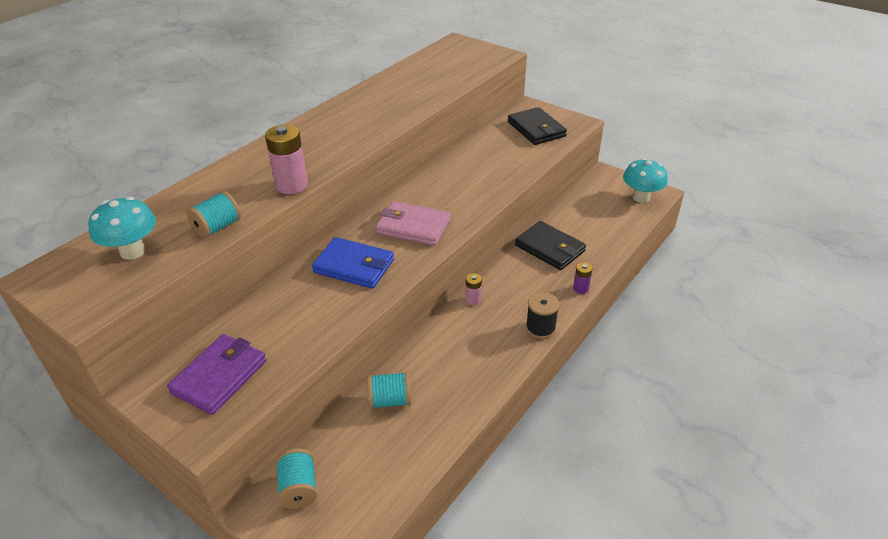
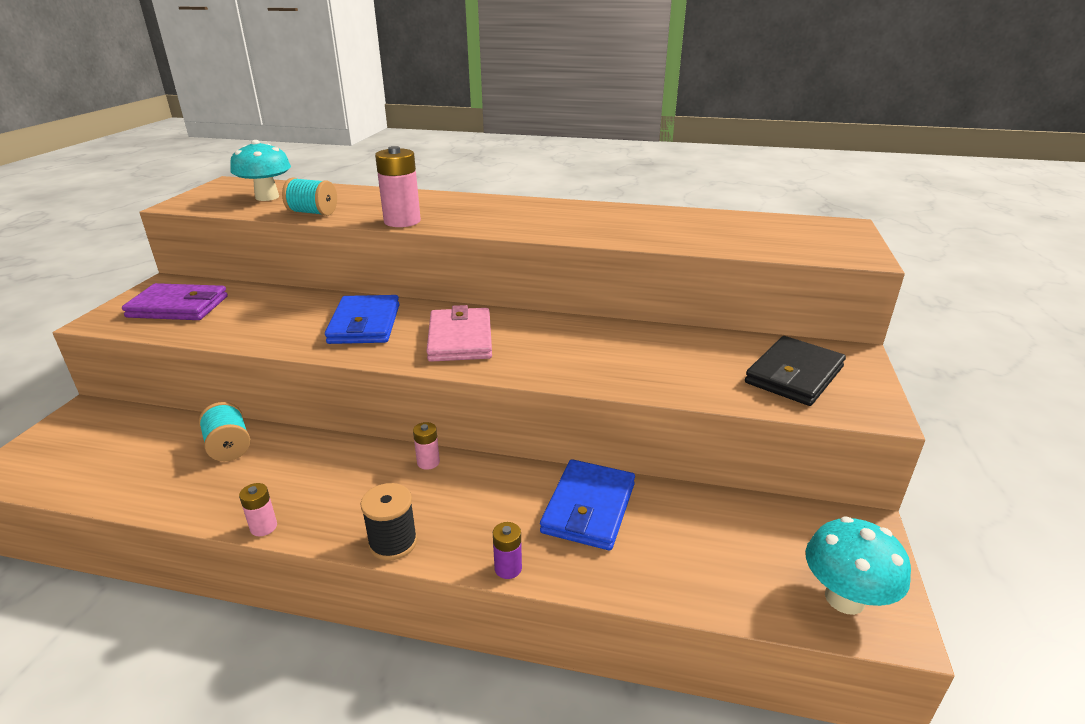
camera: 65 degrees right, 10 degrees down
turquoise spool [276,448,317,509] -> none
black wallet [515,221,586,270] -> blue wallet [540,459,635,550]
none -> pink battery [239,483,277,536]

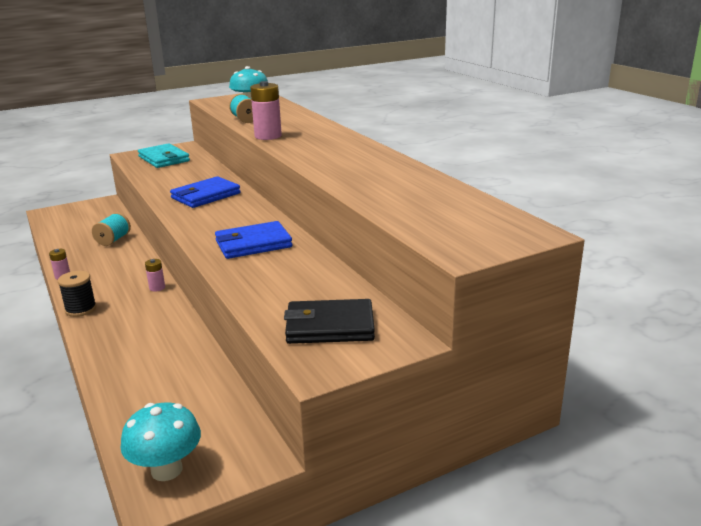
camera: 50 degrees right, 5 degrees down
purple wallet [122,283,228,320] -> turquoise wallet [138,143,190,168]
pink wallet [426,305,492,362] -> none
purple battery [493,522,522,579] -> none
blue wallet [540,459,635,550] -> blue wallet moved to [215,221,292,259]

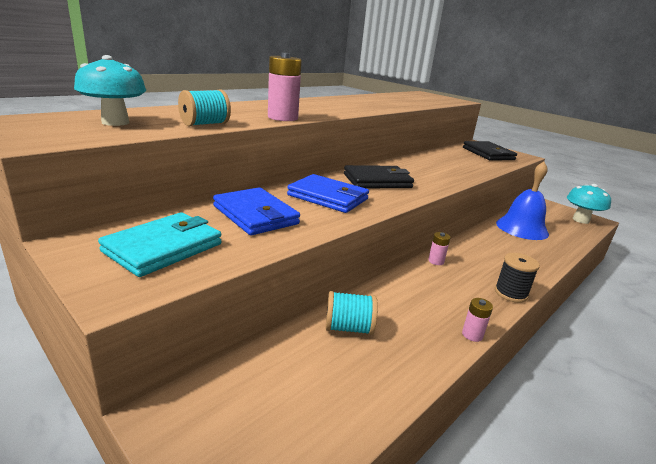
camera: 110 degrees left, 0 degrees up
blue wallet [215,221,292,259] -> blue wallet moved to [213,187,300,235]
none -> black wallet [344,165,414,188]
none -> blue bell [496,162,549,240]

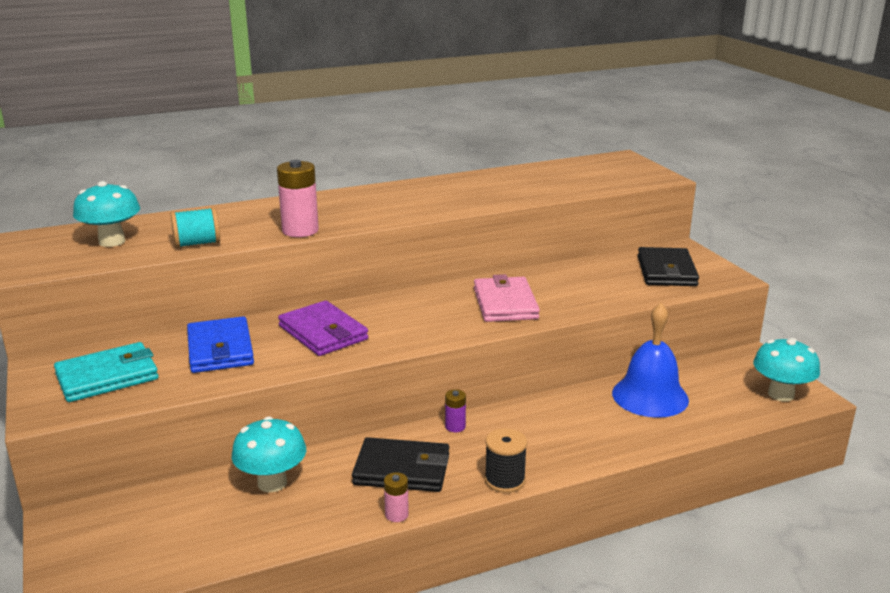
camera: 25 degrees right, 0 degrees up
blue wallet [287,174,369,213] -> purple wallet [278,301,368,356]
turquoise spool [326,291,378,335] -> turquoise mushroom [232,417,307,492]
black wallet [344,165,414,188] -> black wallet moved to [352,437,449,492]
pink battery [428,232,451,265] -> purple battery [445,389,466,432]
none -> pink wallet [474,274,540,322]

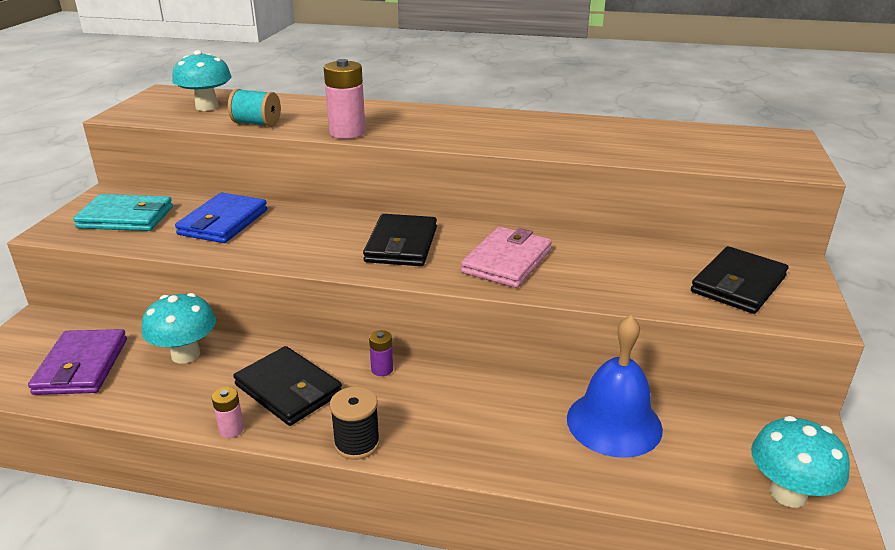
camera: 35 degrees right, 5 degrees up
purple wallet [278,301,368,356] -> purple wallet moved to [28,329,127,395]
none -> black wallet [363,214,437,266]

